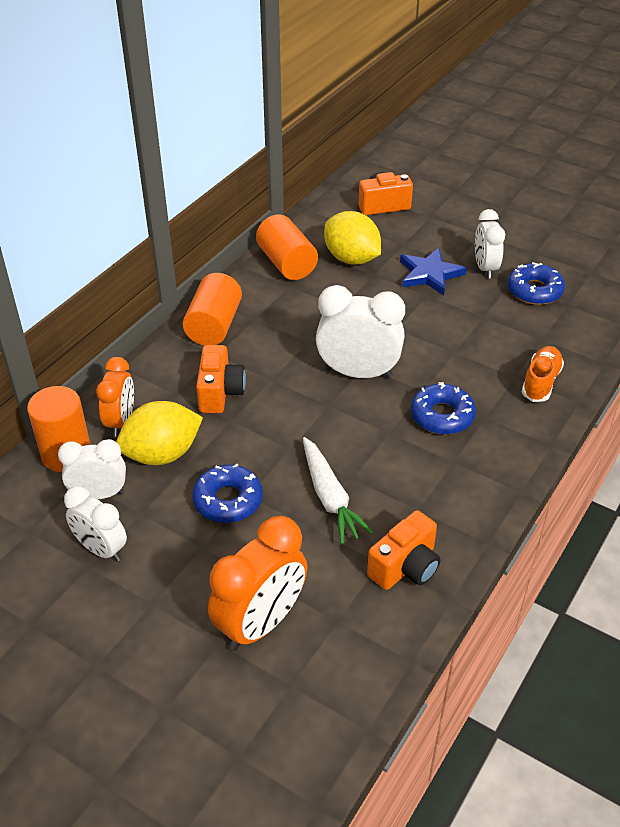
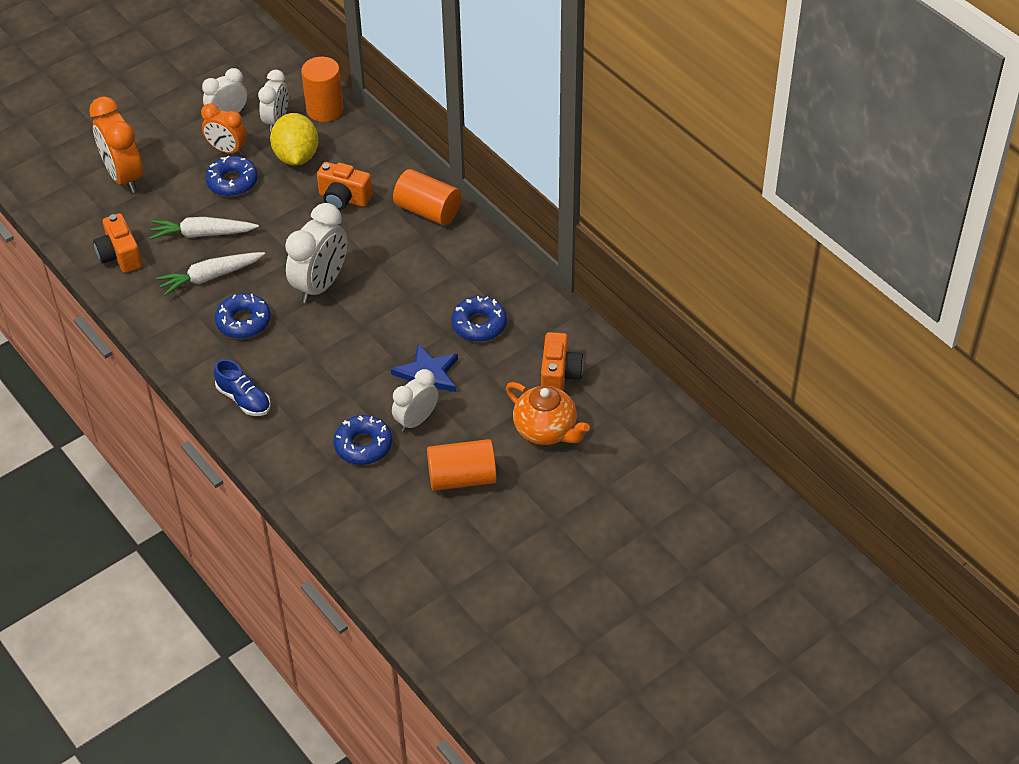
camera: 110 degrees right, 5 degrees up
orange clock [96,357,134,437] -> orange clock moved to [201,103,247,156]
orange cylinder [256,214,318,280] -> orange cylinder moved to [427,439,497,491]
yellow lemon [324,211,381,265] -> blue donut [451,296,507,342]
white clock [475,209,505,279] -> white clock turned 60 degrees counterclockwise [392,369,439,432]
orange shoe [522,346,564,402] -> blue shoe [214,359,271,416]
none -> white carrot [156,252,265,296]
none -> orange teapot [506,382,590,445]

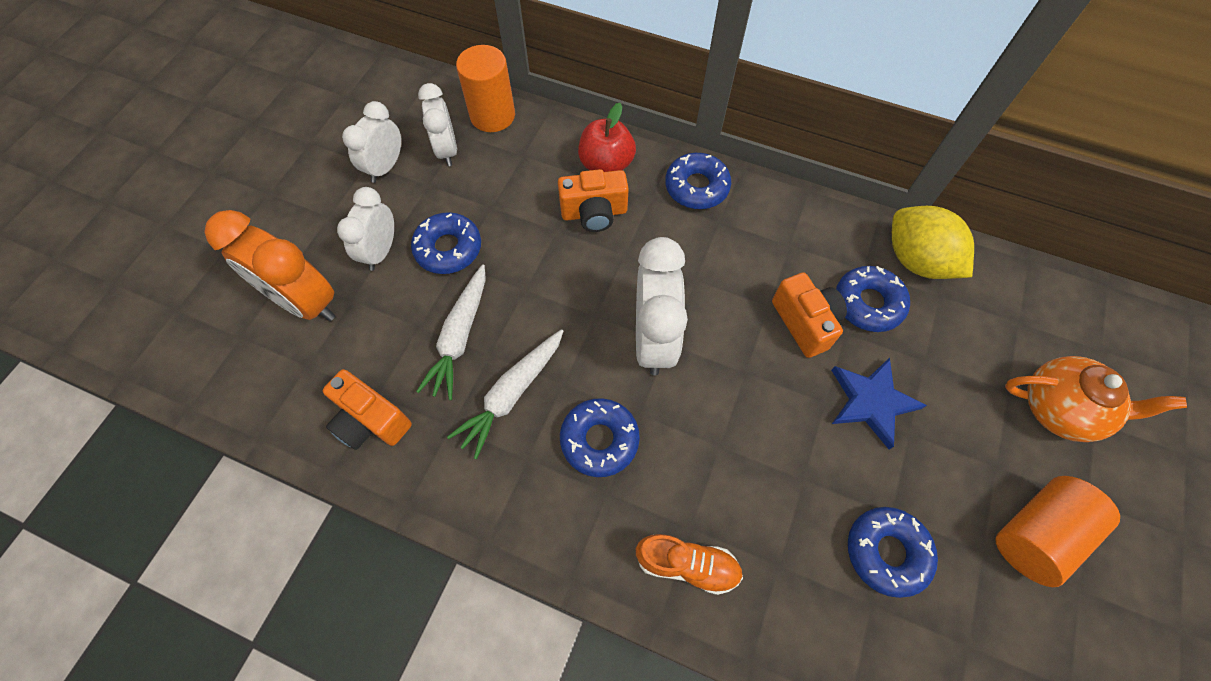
camera: 30 degrees left, 15 degrees up
white carrot [150,217,259,239] -> white carrot turned 45 degrees counterclockwise [416,264,486,400]
orange clock [201,103,247,156] -> none
blue shoe [214,359,271,416] -> orange shoe [636,534,743,595]
yellow lemon [270,113,319,165] -> yellow lemon moved to [892,206,974,279]
white clock [392,369,439,432] -> white clock moved to [337,187,394,271]
orange cylinder [393,169,461,225] -> blue donut [665,153,731,209]
orange camera [541,332,584,391] -> orange camera moved to [772,272,847,358]
none -> red apple [578,103,636,172]

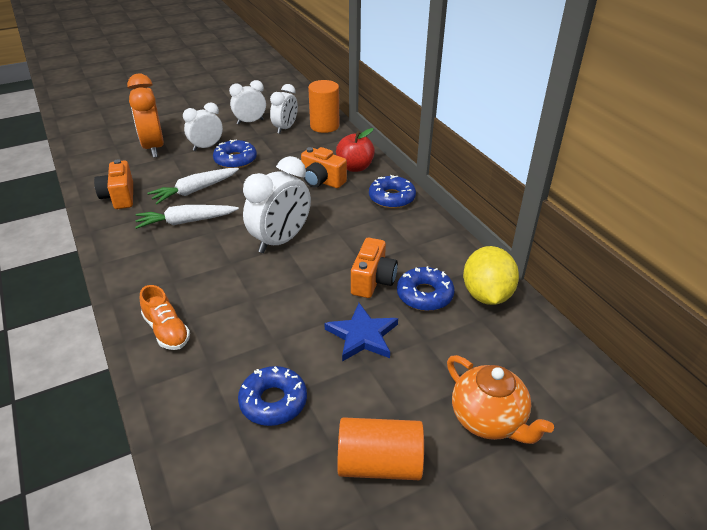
camera: 40 degrees right, 25 degrees down
blue donut [560,398,640,477] -> none

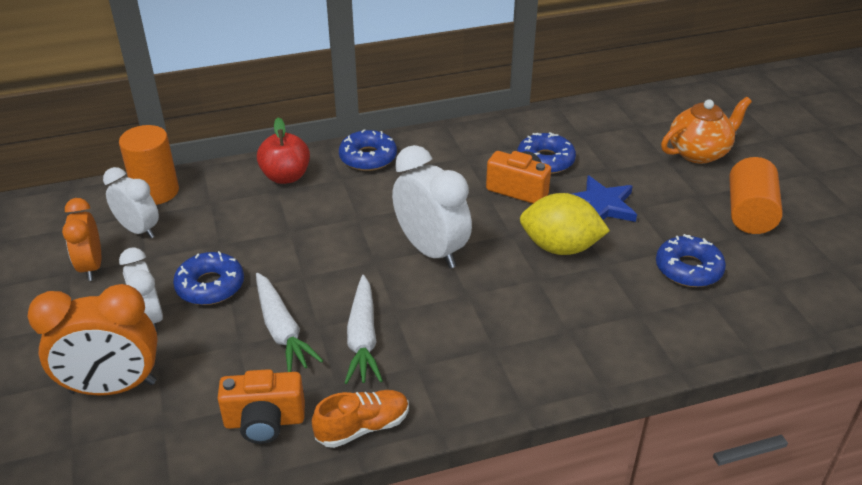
camera: 80 degrees left, 0 degrees up
orange shoe [140,285,190,350] -> orange shoe moved to [312,390,409,448]
white clock [229,80,266,125] -> orange clock [62,198,101,281]
orange camera [301,147,347,188] -> none
yellow lemon [463,246,519,305] -> yellow lemon moved to [520,193,610,255]

